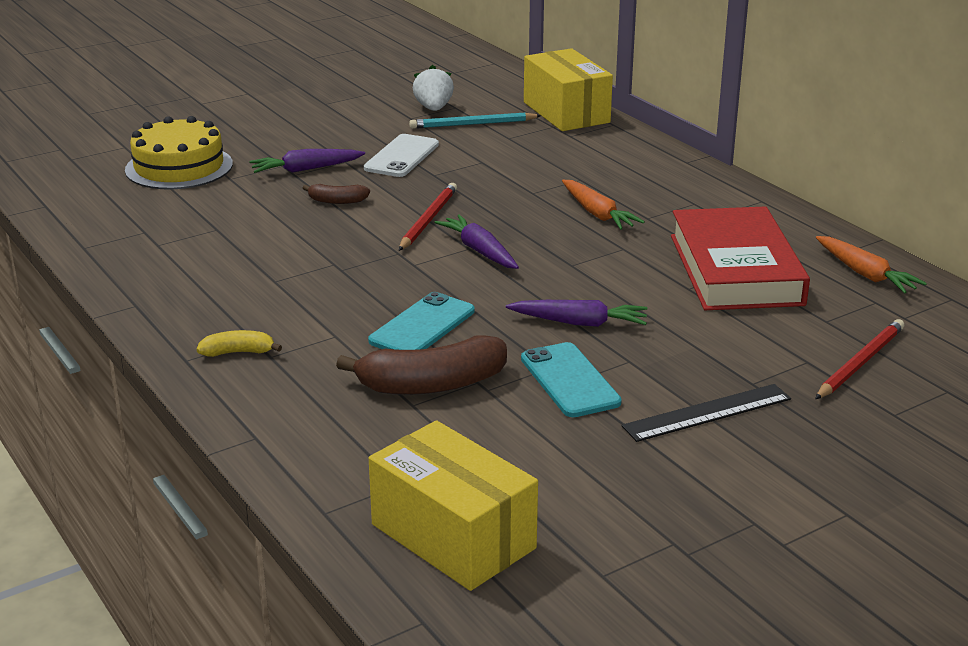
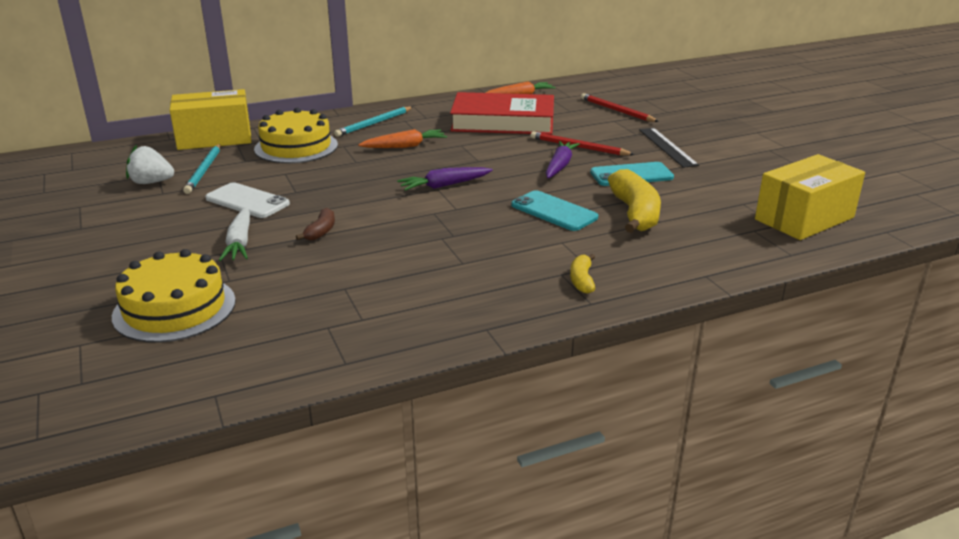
camera: 80 degrees left, 0 degrees up
purple carrot [249,149,365,173] -> white carrot [219,207,250,261]
brown banana [336,336,507,395] -> yellow banana [608,169,661,233]
red pencil [399,183,457,251] -> red pencil moved to [530,131,635,155]
none -> yellow cake [254,108,338,163]
none -> turquoise pencil [334,106,413,137]

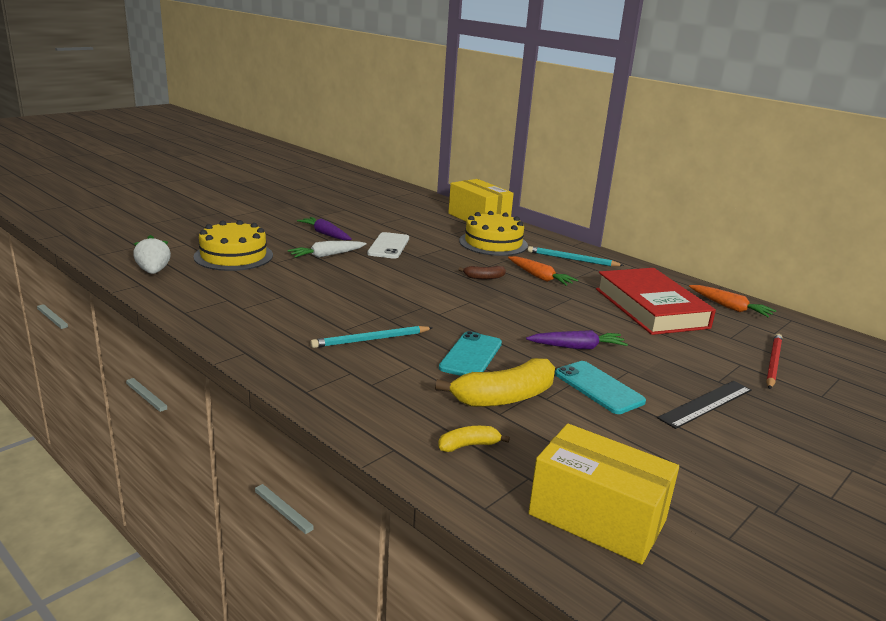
camera: 65 degrees right, 5 degrees down
white strawberry [126,145,174,184] -> white strawberry moved to [133,235,171,274]
turquoise pencil [183,144,220,194] -> turquoise pencil moved to [310,326,433,348]
brown banana [296,208,335,241] -> brown banana moved to [459,266,506,279]
purple carrot [397,167,493,191] -> purple carrot moved to [297,217,352,240]
red pencil [530,131,635,155] -> none
yellow banana [570,254,595,294] -> yellow banana moved to [438,426,510,452]

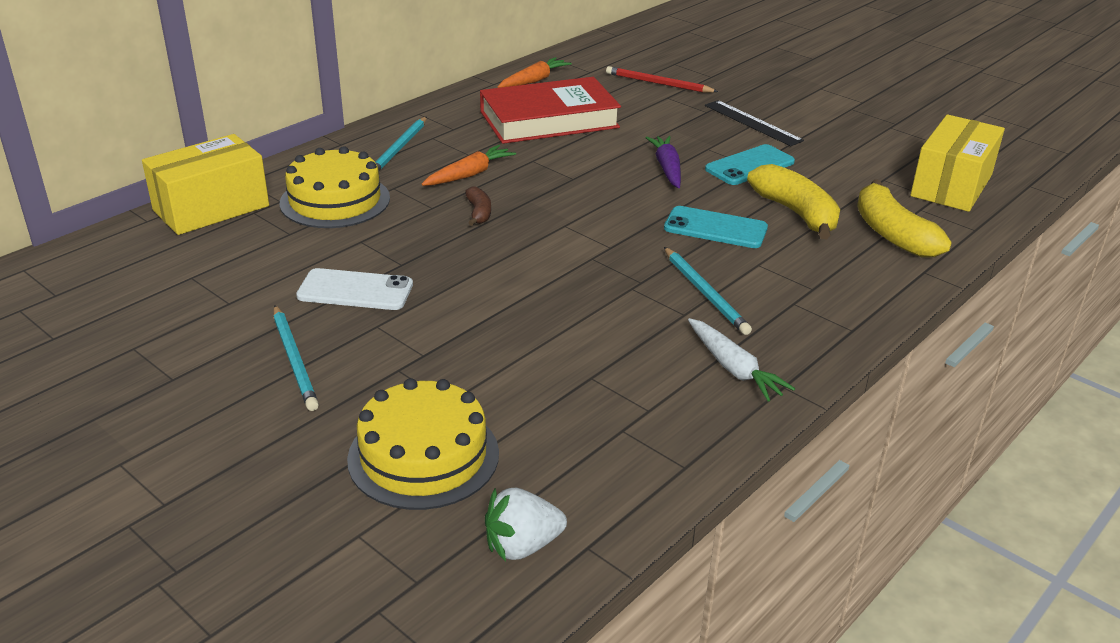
camera: 90 degrees left, 10 degrees up
white carrot [288,241,367,258] -> white carrot moved to [688,318,795,402]
purple carrot [297,217,352,240] -> turquoise pencil [274,305,319,411]
yellow banana [438,426,510,452] -> yellow banana [857,179,952,258], size x1.99

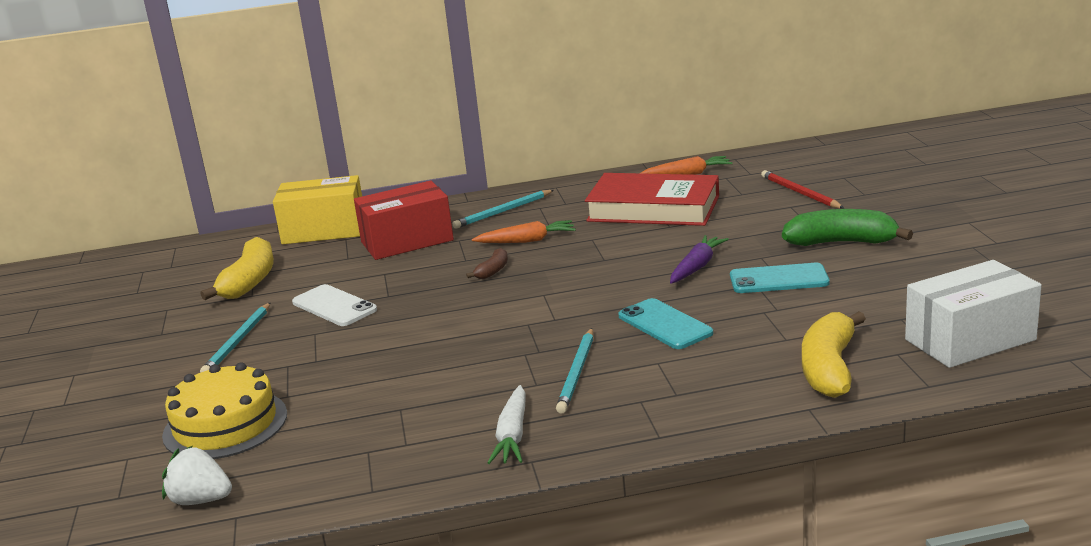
camera: 40 degrees right, 10 degrees down
yellow cake [280,146,390,228] -> red box [354,181,454,260]
black ruler [705,100,804,146] -> green banana [782,209,913,246]
yellow banana [747,164,840,240] -> yellow banana moved to [201,237,274,300]
yellow box [910,115,1005,212] -> white box [905,260,1042,368]

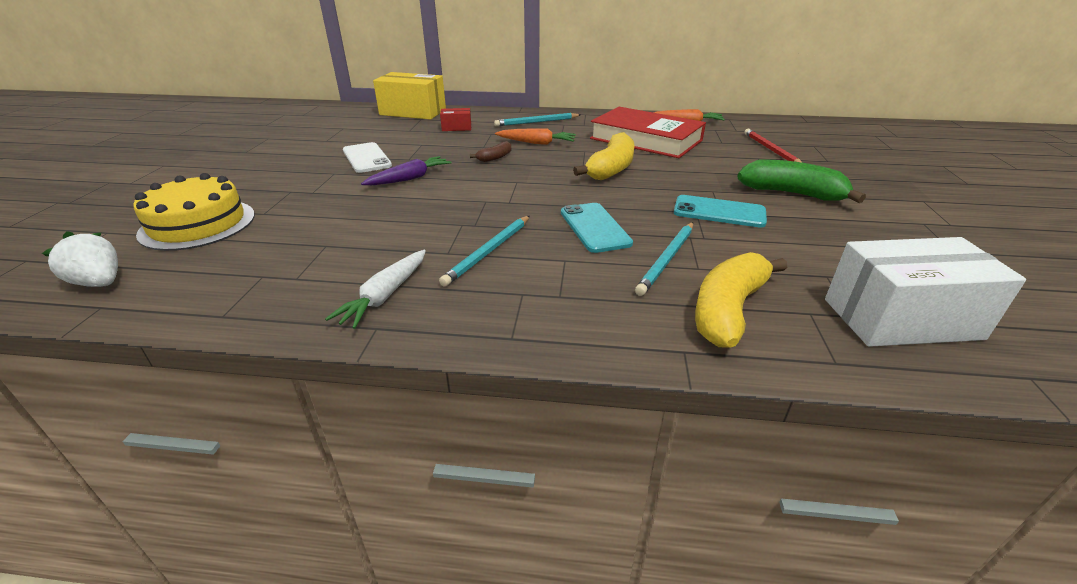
camera: 15 degrees right, 10 degrees up
turquoise pencil [200,302,271,373] -> turquoise pencil moved to [635,222,693,296]
yellow banana [201,237,274,300] -> yellow banana moved to [573,132,635,180]
red box [354,181,454,260] -> red box [440,108,471,131], size x0.47
purple carrot [670,235,729,284] -> purple carrot moved to [361,156,452,185]

